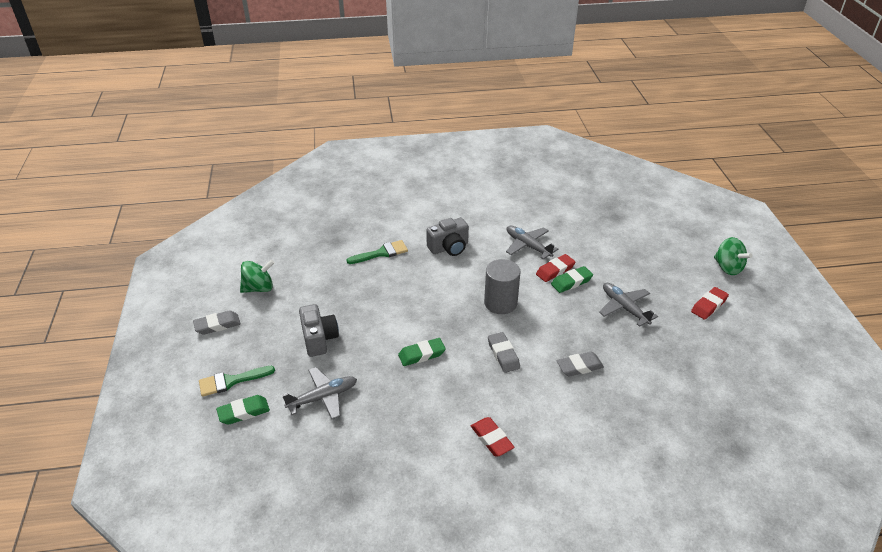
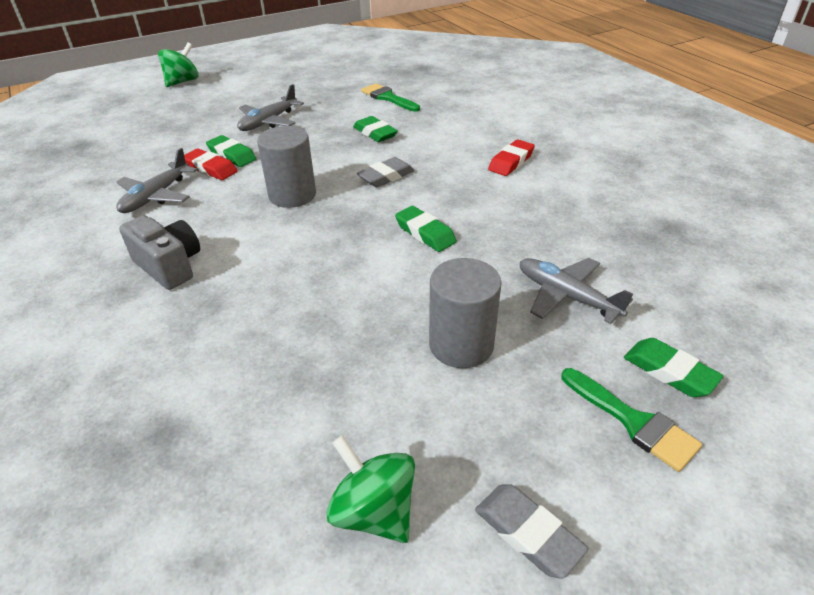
camera: 110 degrees left, 0 degrees up
grey camera [299,304,339,357] -> grey cylinder [429,258,502,368]
green brush [347,240,408,264] -> green brush moved to [361,83,420,112]
grey eraser [557,352,604,377] -> green eraser [353,116,398,142]
red eraser [691,287,729,320] -> none

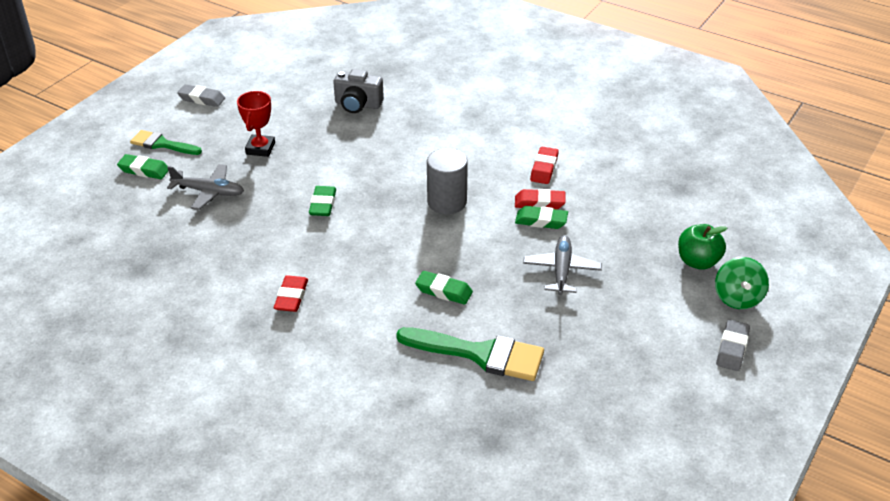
camera: 150 degrees right, 0 degrees up
grey plane [116,148,197,213] -> red eraser [530,147,559,184]
grey camera [119,215,200,290] -> grey camera moved to [333,69,384,113]
green spinning top [326,435,415,543] -> none
grey eraser [357,157,415,188] -> grey eraser moved to [716,320,750,371]
green brush [361,83,420,112] -> green brush [396,327,544,381], size x1.61
green eraser [395,206,457,252] -> green eraser turned 75 degrees clockwise [309,186,336,216]
grey cylinder [429,258,502,368] -> red trophy [237,91,275,157]
none -> green apple [678,224,727,270]

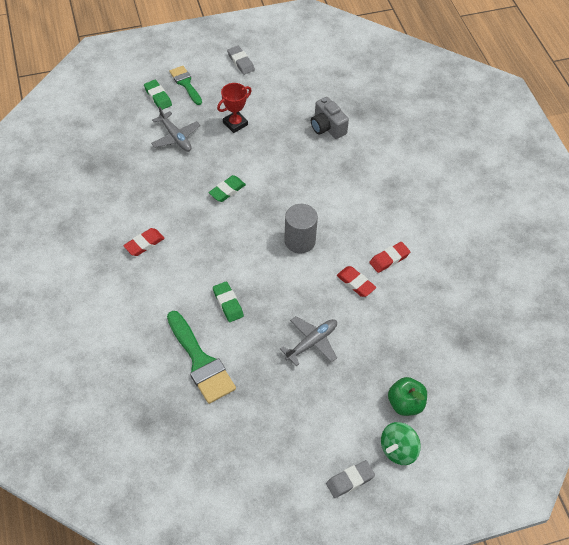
camera: 40 degrees right, 15 degrees up
green eraser [515,206,568,229] -> none

